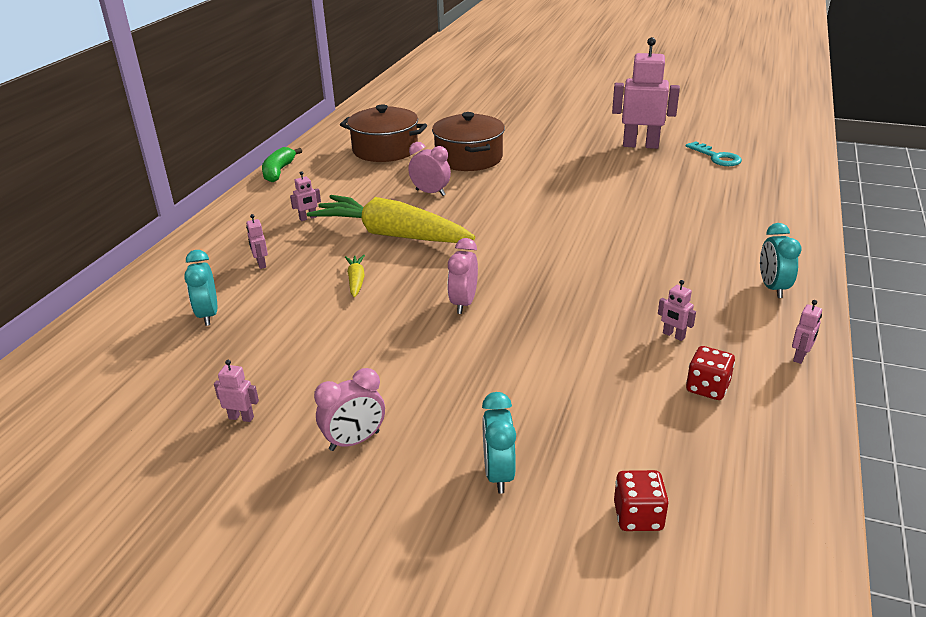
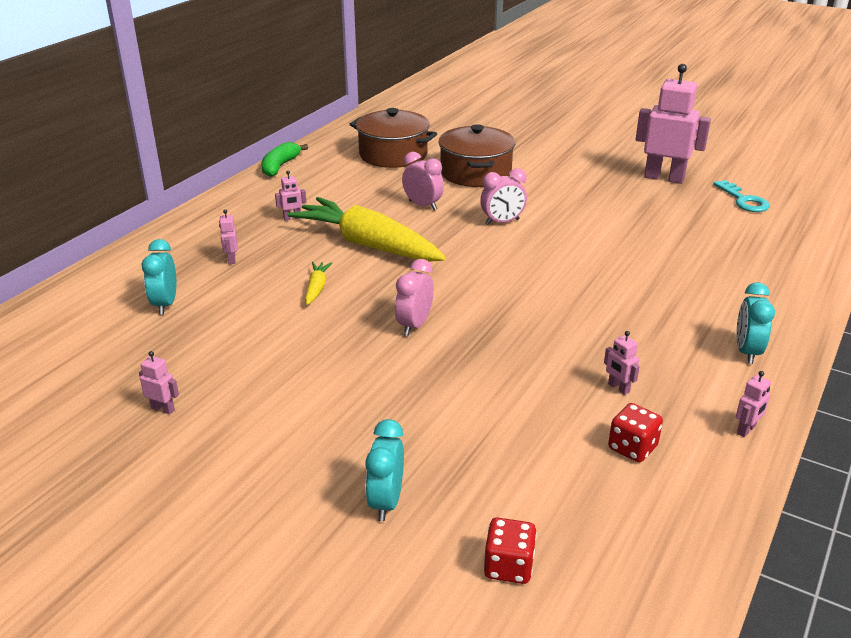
camera: 10 degrees right, 0 degrees up
pink clock [314,368,385,451] -> pink clock moved to [480,168,527,225]

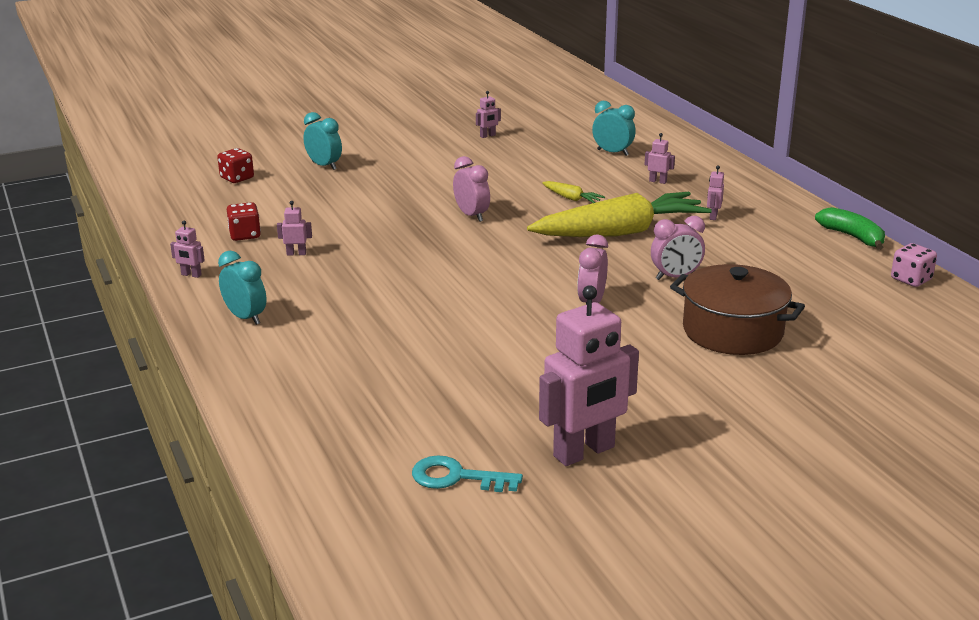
camera: 125 degrees right, 5 degrees down
brown pot [350,108,437,168] -> none
pink robot [736,371,771,437] -> pink robot turned 60 degrees counterclockwise [170,221,205,278]
none -> pink dice [891,243,937,287]

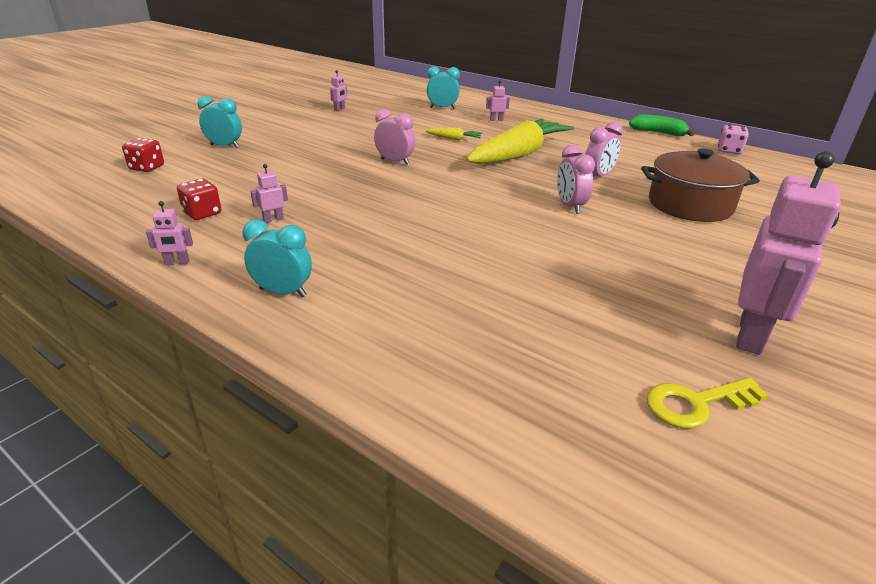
camera: 30 degrees left, 5 degrees up
turquoise key [412,455,523,492] -> yellow key [646,378,768,428]
pink robot [707,165,724,220] -> none

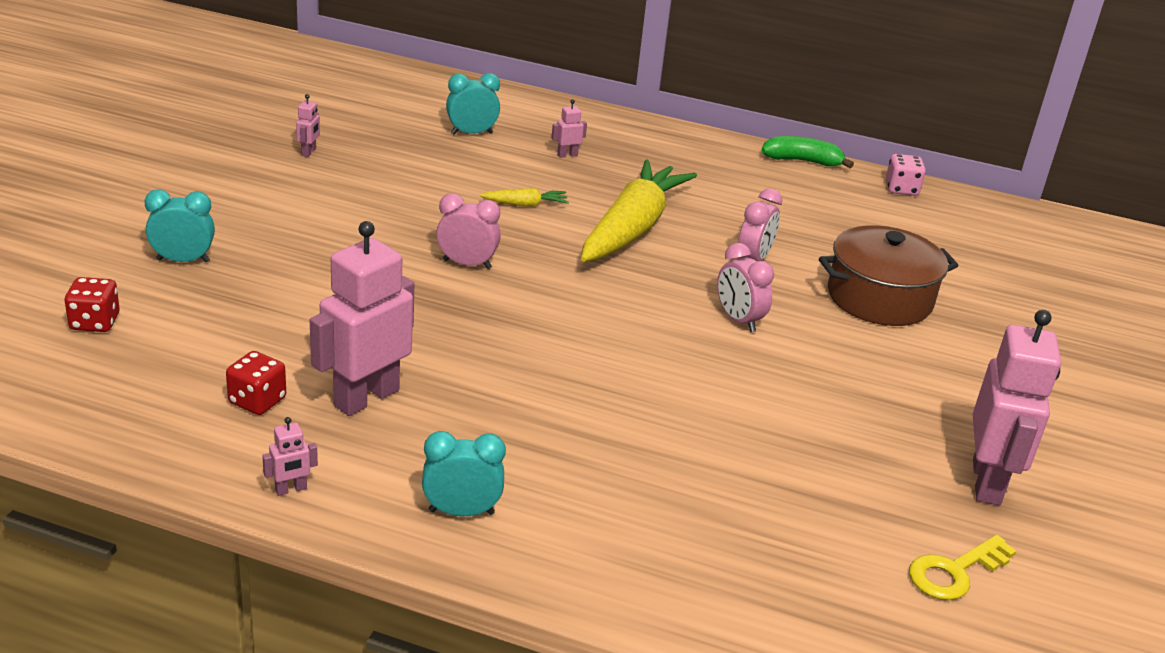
camera: 20 degrees left, 0 degrees up
pink robot [250,164,288,223] -> pink robot [310,221,414,416], size x2.44

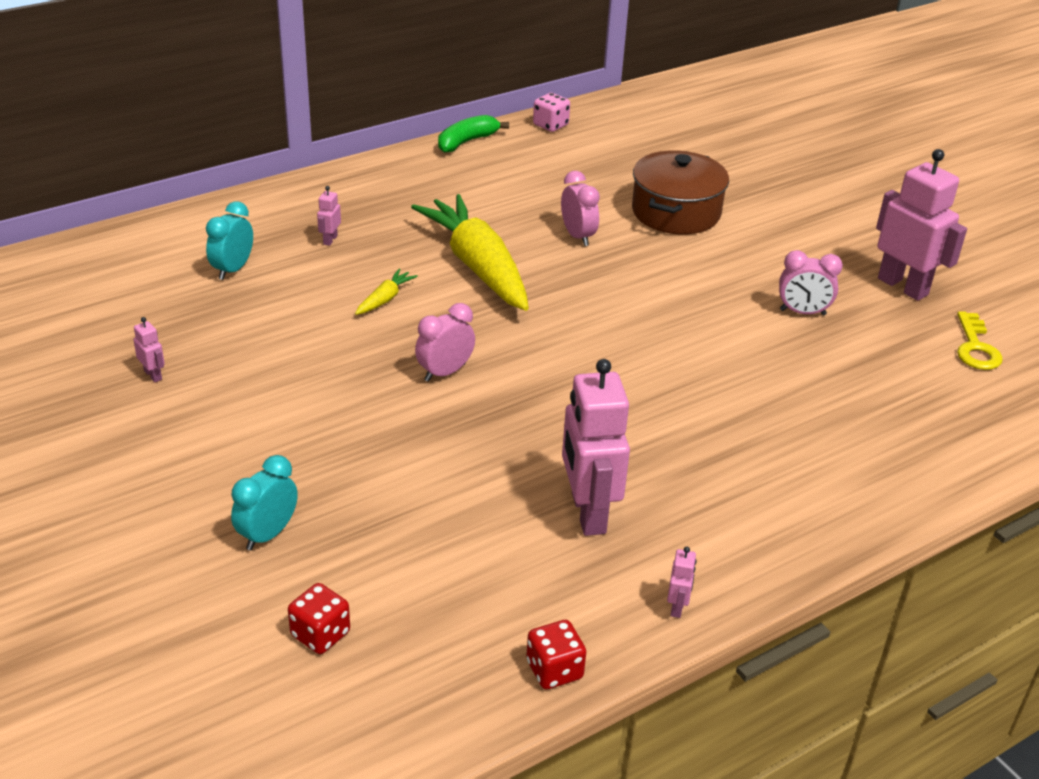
camera: 50 degrees left, 5 degrees up
red dice [226,351,286,415] -> red dice moved to [526,620,586,689]
turquoise clock [422,431,506,516] -> none
pink clock [717,243,774,332] -> pink clock moved to [779,250,843,315]

